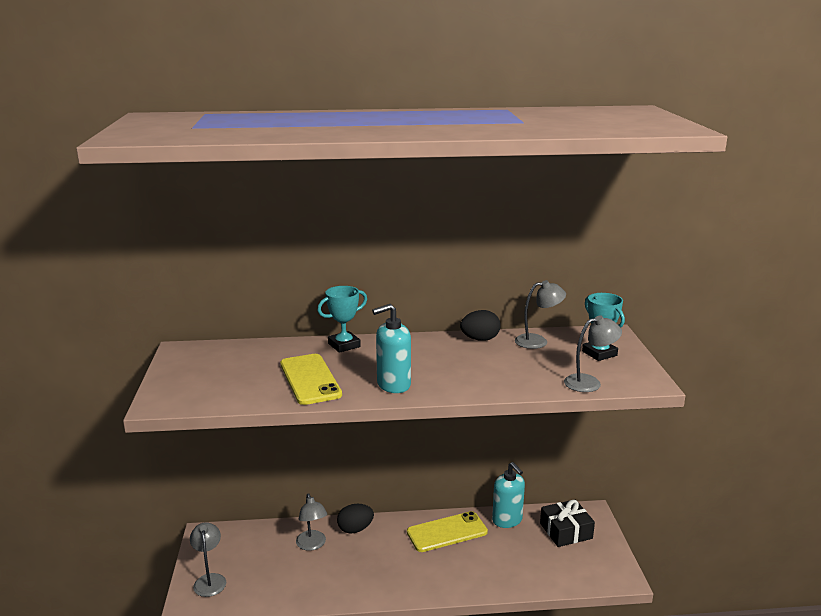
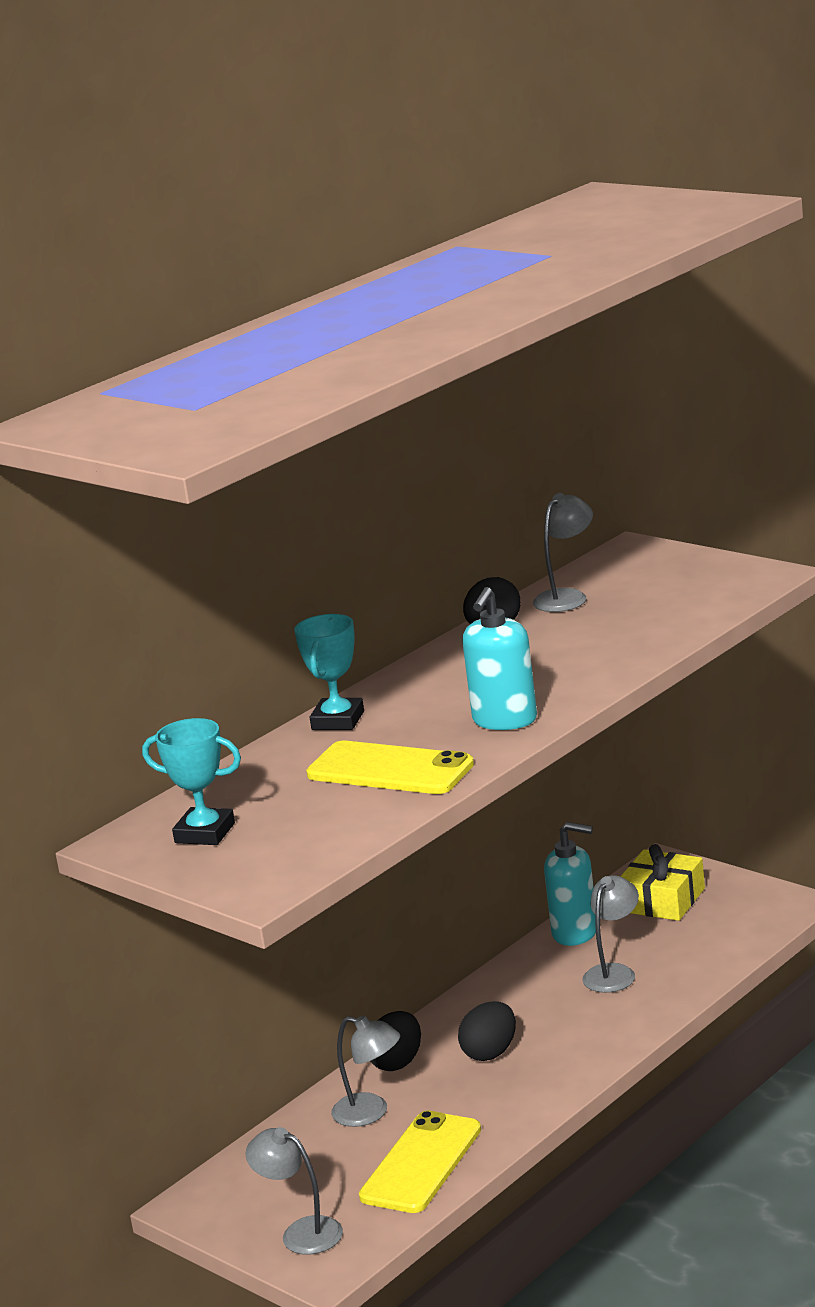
camera: 40 degrees left, 0 degrees up
yellow phone [407,511,488,552] -> yellow phone moved to [359,1111,481,1213]
black gift [540,499,595,547] -> yellow gift [620,844,705,921]
grey lamp [564,315,622,392] -> grey lamp moved to [582,875,639,993]
turquoise trophy [582,293,625,361] -> turquoise trophy moved to [142,718,241,845]
none -> black egg [458,1001,516,1061]

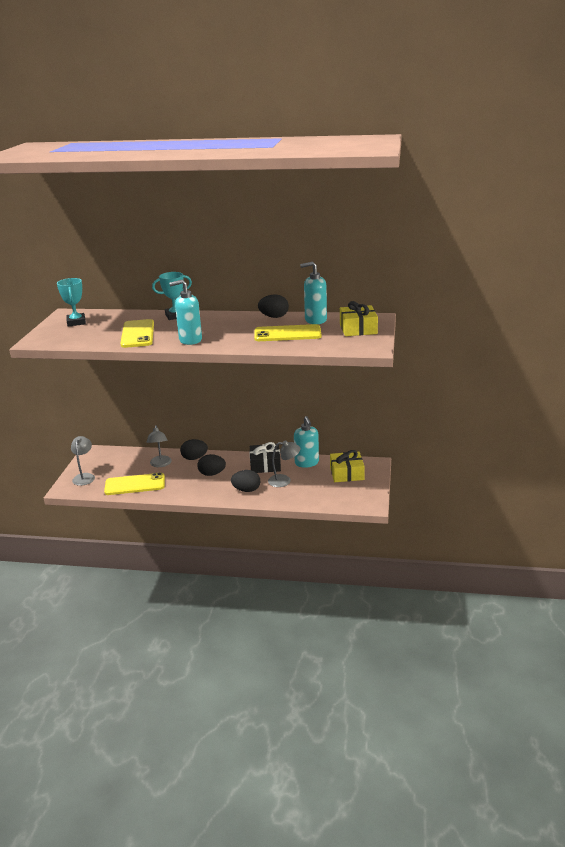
camera: 55 degrees right, 5 degrees up
grey lamp [533,493,593,612] -> turquoise soap dispenser [300,261,327,324]
none -> black egg [231,470,260,492]
none -> black gift [250,442,281,473]
none -> yellow phone [254,324,322,341]
none -> yellow gift [340,301,378,336]

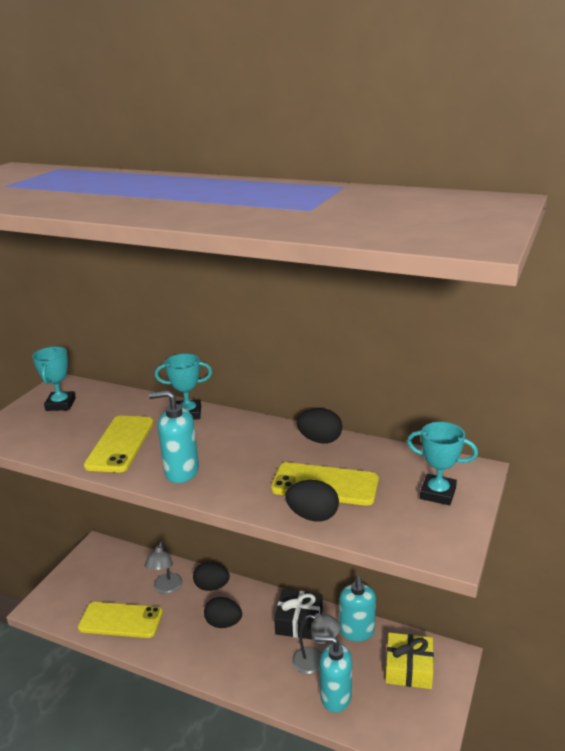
camera: 15 degrees right, 0 degrees up
grey lamp [71,436,95,486] -> none
black egg [231,470,260,492] -> black egg moved to [285,480,339,521]
turquoise soap dispenser [300,261,327,324] -> turquoise soap dispenser moved to [315,636,352,713]
yellow gift [340,301,378,336] -> turquoise trophy [407,422,478,505]

